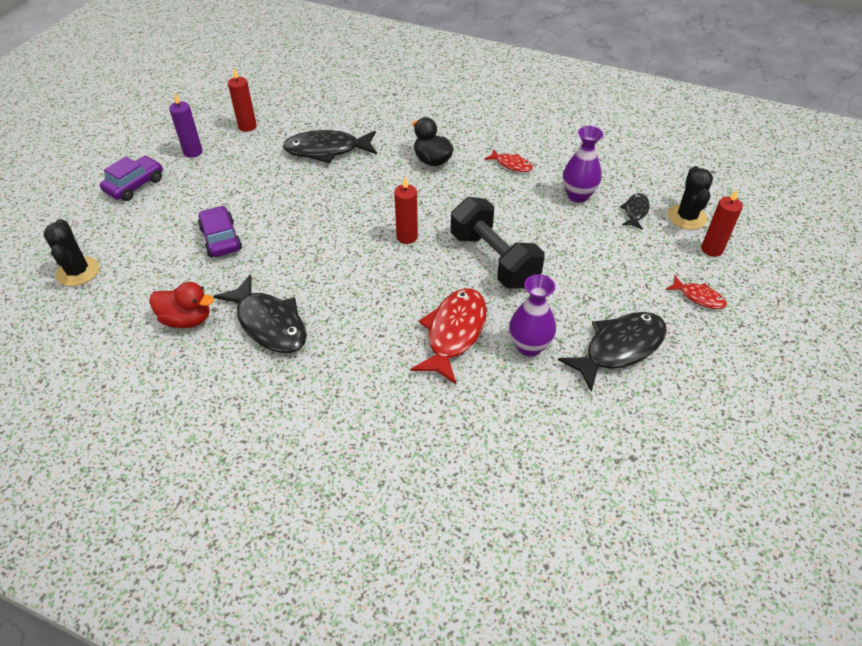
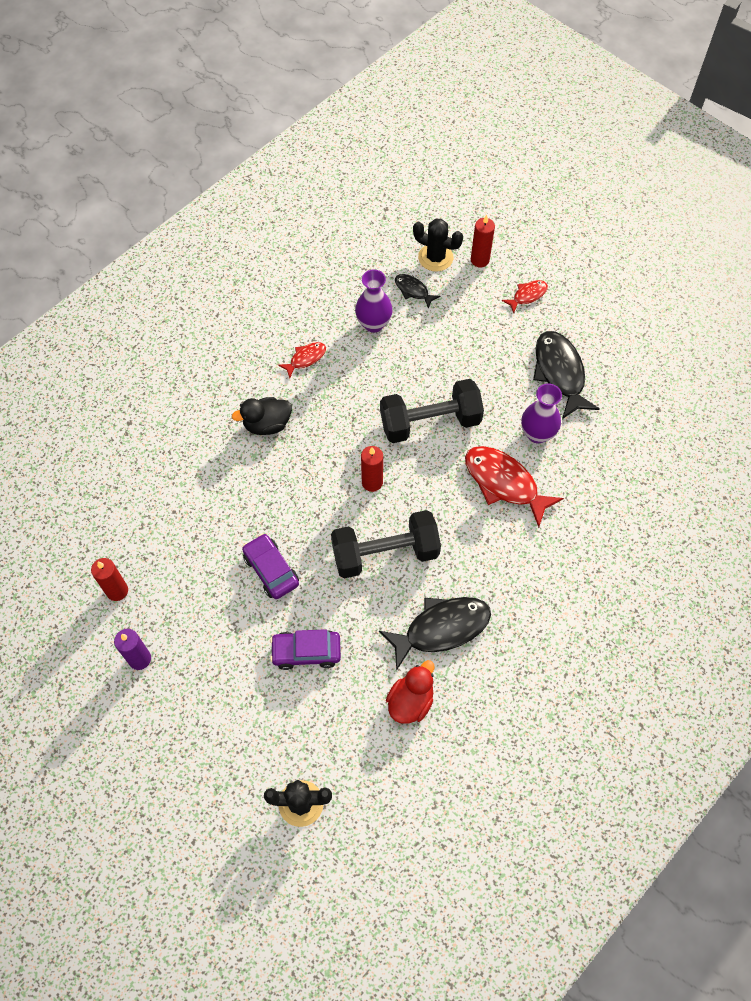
camera: 70 degrees left, 15 degrees up
purple car [100,156,163,201] -> purple car moved to [242,533,299,599]
black fish [283,130,377,164] -> none
none -> black dumbbell [331,510,441,578]

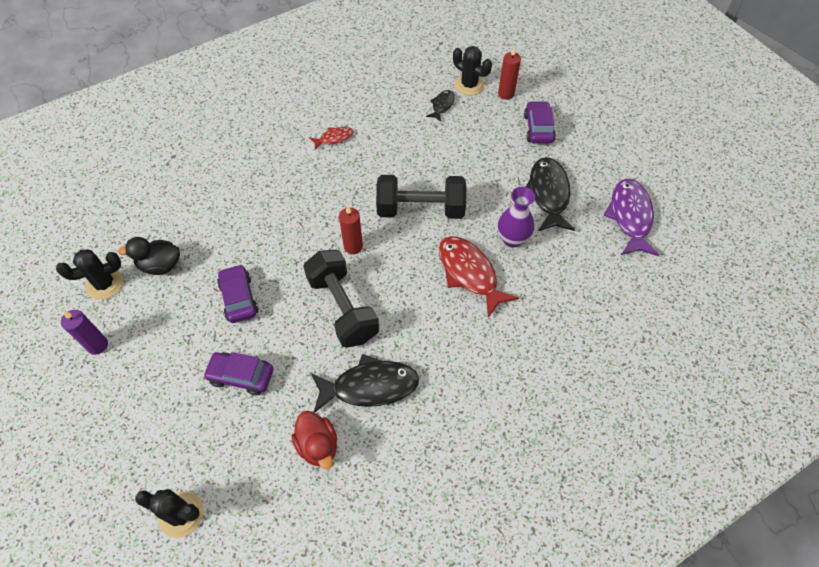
camera: 15 degrees right, 5 degrees down
red candle [91,558,128,601] -> black cactus [56,250,123,300]
black duck [232,397,292,435] -> black duck moved to [118,237,180,275]
black dumbbell [331,510,441,578] -> black dumbbell turned 60 degrees clockwise [303,250,379,348]
purple vase [355,269,393,333] -> none
red duck [386,660,435,724] -> red duck turned 105 degrees clockwise [292,411,337,469]
black fish [395,274,440,309] -> black fish turned 60 degrees clockwise [426,90,455,122]
red fish [502,280,548,313] -> purple car [524,101,556,144]
none -> purple fish [604,179,659,256]

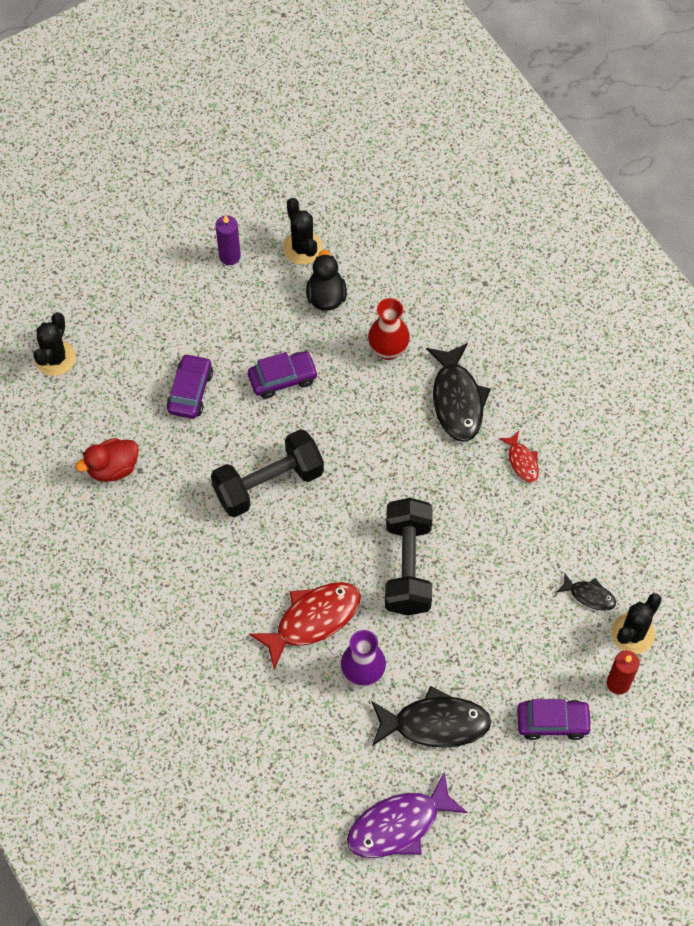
camera: 90 degrees right, 5 degrees up
black fish [311,354,419,413] -> black fish moved to [426,343,491,442]
red candle [339,206,363,254] -> none
purple fish [604,179,659,256] -> purple fish turned 150 degrees clockwise [347,771,468,858]
none -> red vase [368,298,410,360]

